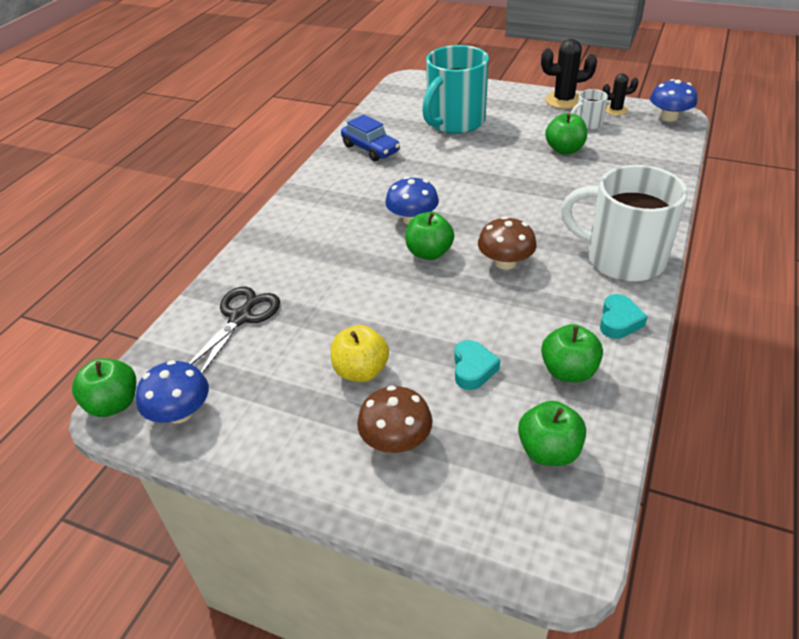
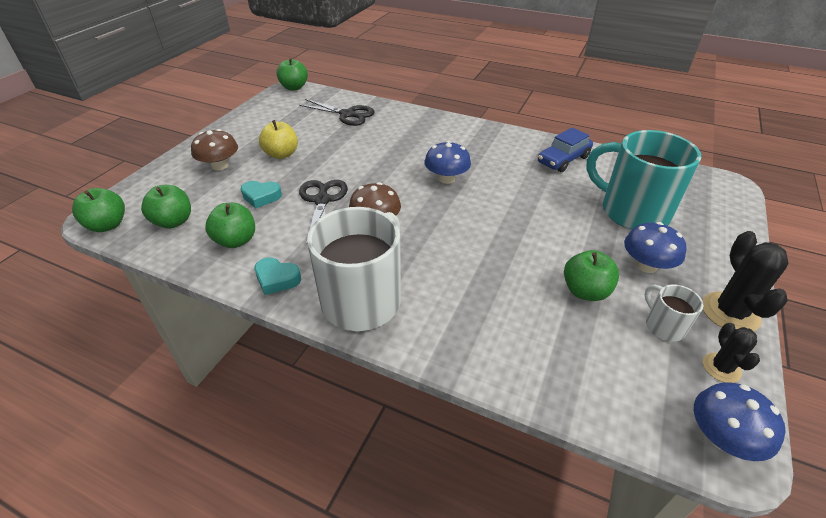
camera: 90 degrees right, 0 degrees up
blue mushroom [136,360,209,423] -> blue mushroom moved to [624,222,687,273]
green apple [405,212,454,260] -> green apple moved to [72,188,125,232]
none -> black scissors [299,180,348,245]

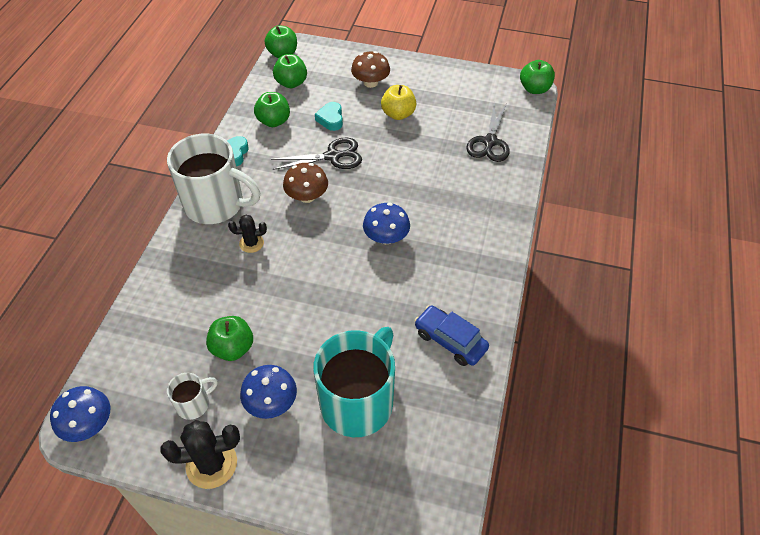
camera: 80 degrees right, 10 degrees up
black cactus [703,323,760,383] -> black cactus moved to [228,215,267,253]

